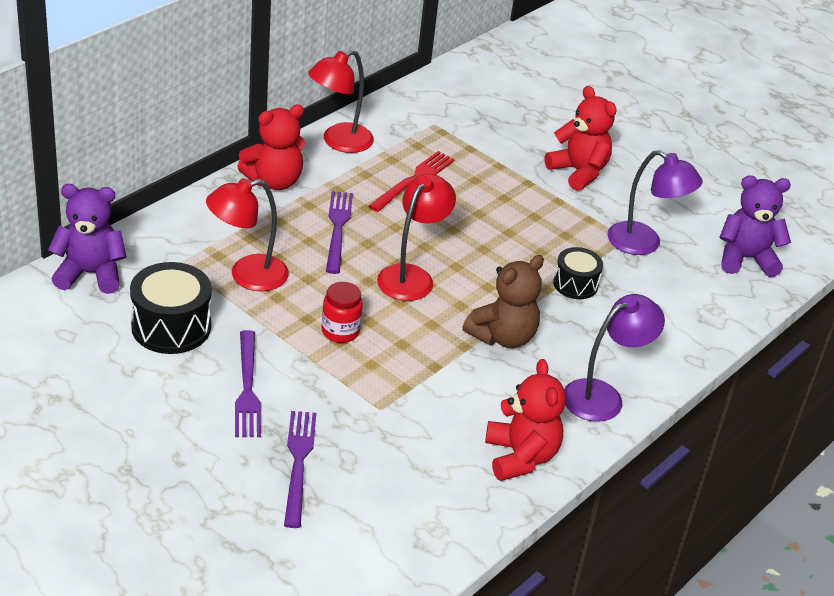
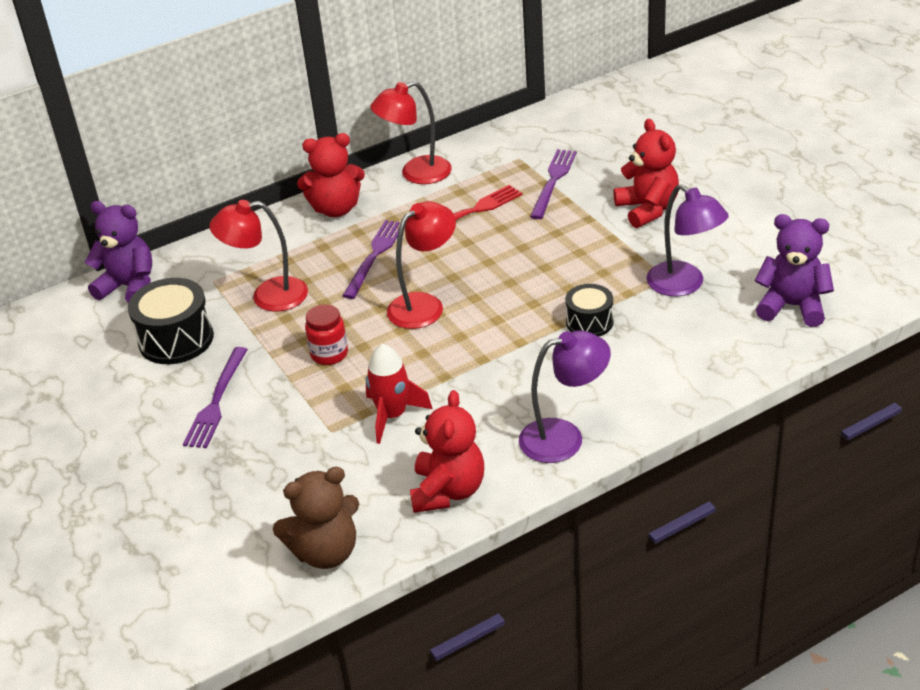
camera: 25 degrees right, 0 degrees up
purple fork [284,411,316,528] -> purple fork moved to [530,149,577,219]
brown teddy bear [462,255,544,348] -> brown teddy bear moved to [273,467,359,569]
none -> red rocket [366,344,433,444]

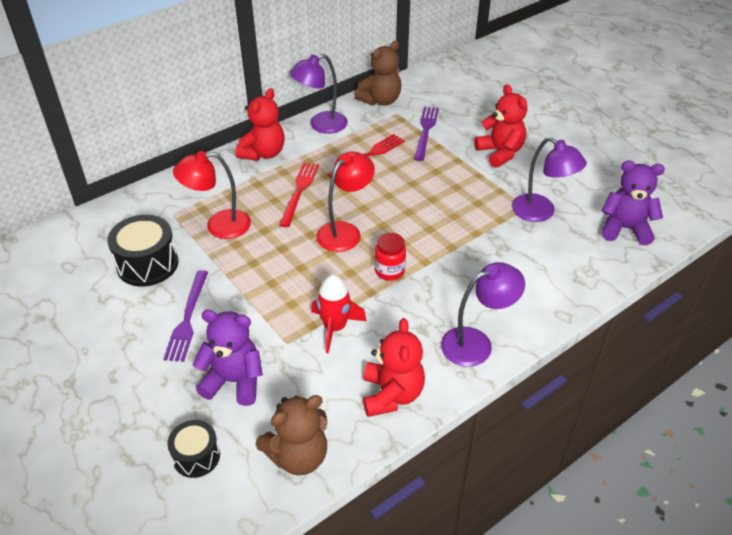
camera: 10 degrees left, 5 degrees up
purple teddy bear [85,201,152,303] -> purple teddy bear moved to [192,310,263,406]
red teddy bear [297,133,365,217] -> red teddy bear turned 45 degrees counterclockwise [235,88,285,161]
red jar [305,304,348,365] -> red jar moved to [375,233,406,281]
purple fork [343,220,400,299] -> red fork [279,162,319,227]
red lamp [370,81,452,184] -> purple lamp [290,54,348,134]
black drum [565,284,613,337] -> black drum moved to [167,420,220,478]
none -> brown teddy bear [355,41,402,106]

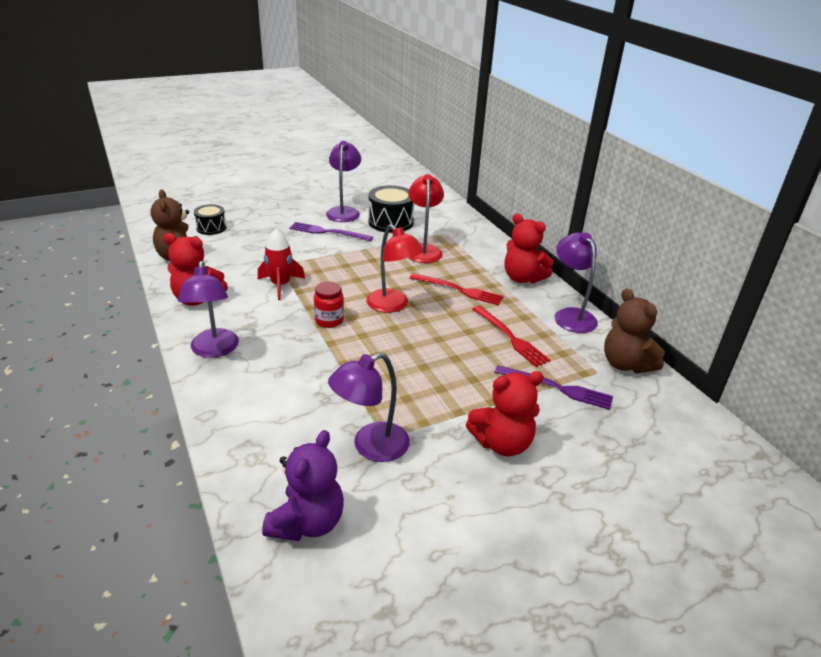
camera: 100 degrees right, 10 degrees down
purple teddy bear [192,310,263,406] -> none
none -> purple lamp [326,141,361,222]

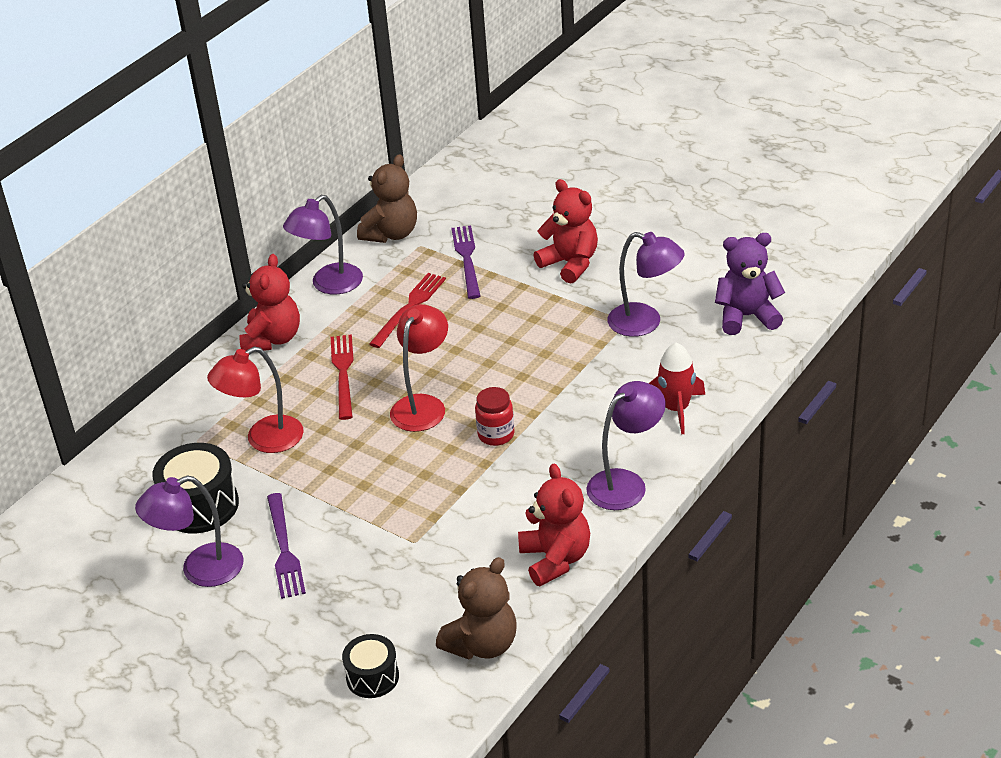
camera: 115 degrees left, 5 degrees up
red rocket [258,229,305,300] -> red rocket moved to [648,343,705,434]

